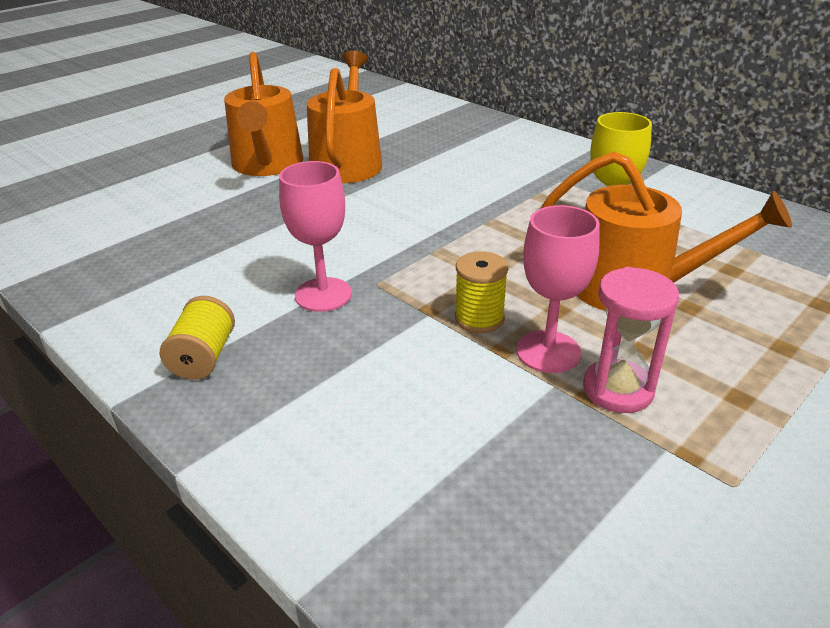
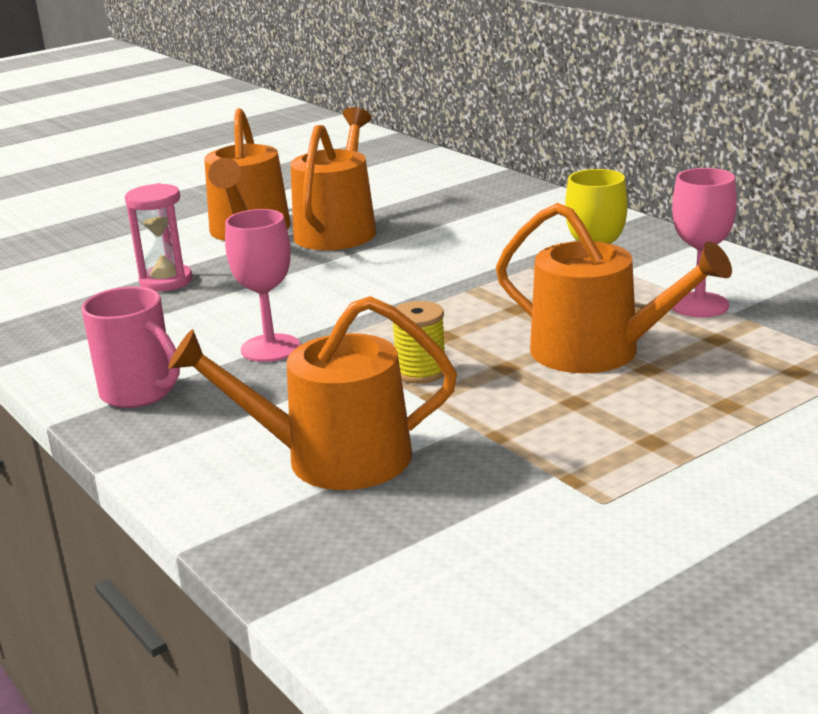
camera: 10 degrees right, 10 degrees down
yellow spool [160,296,235,380] -> pink mug [81,286,180,408]
pink goblet [516,205,600,373] -> pink goblet moved to [672,168,737,317]
pink hourglass [583,267,679,413] -> pink hourglass moved to [125,183,192,292]
none -> orange watering can [168,296,457,490]

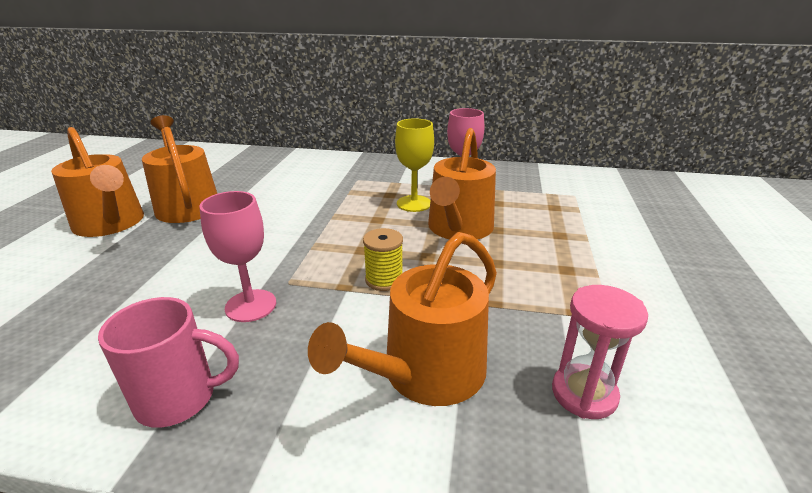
camera: 45 degrees left, 5 degrees up
pink hourglass [125,183,192,292] -> pink hourglass moved to [552,285,648,419]
orange watering can [496,203,732,373] -> orange watering can turned 120 degrees clockwise [428,128,496,240]

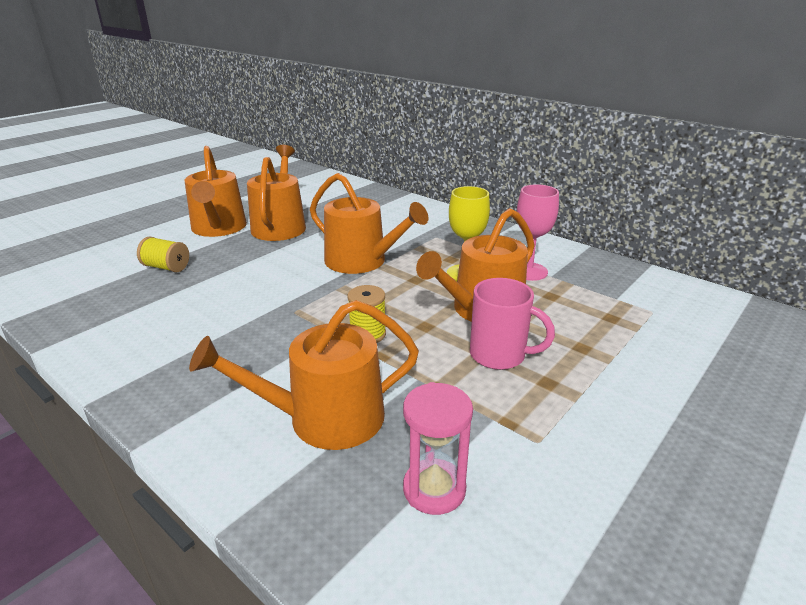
camera: 30 degrees right, 0 degrees up
pink mug [98,297,239,428] -> pink mug moved to [470,278,555,370]
pink goblet [199,191,276,322] -> none
none -> yellow spool [137,236,189,272]
none -> orange watering can [310,173,428,274]

